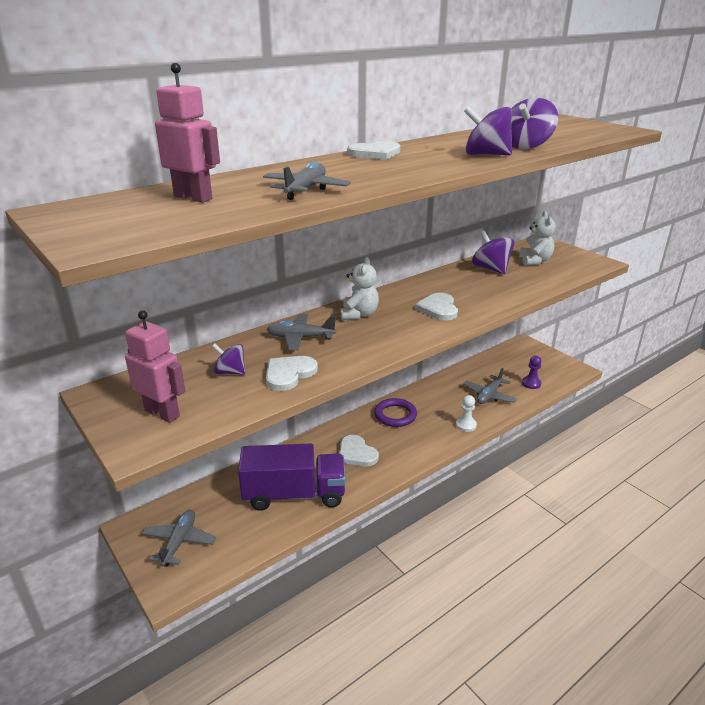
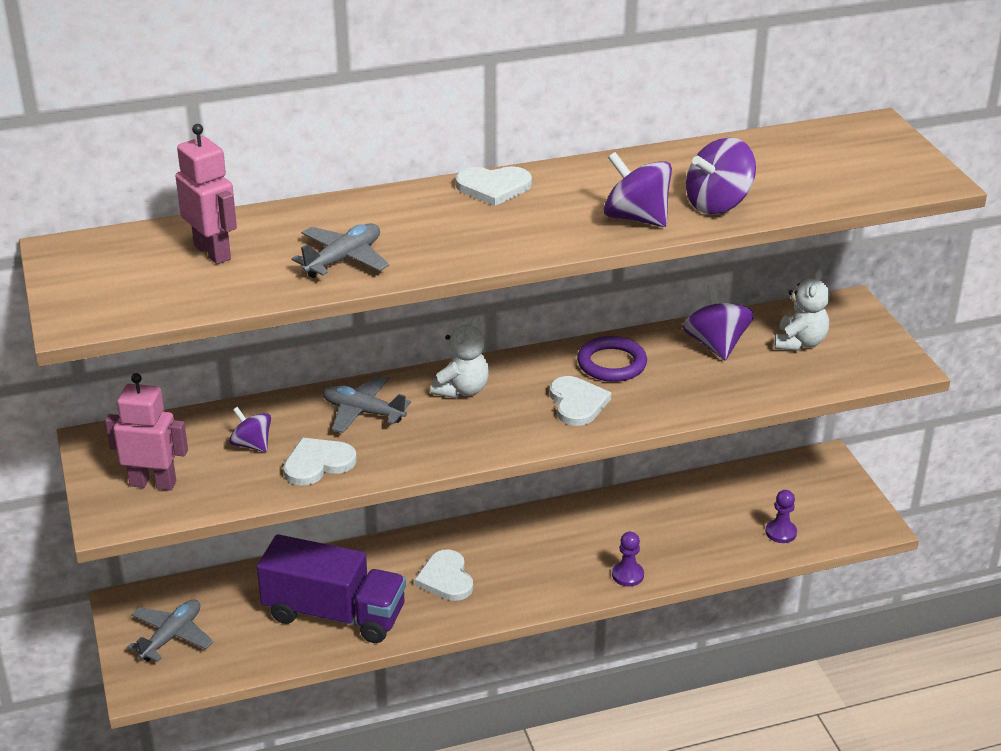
camera: 20 degrees right, 5 degrees up
pink robot [125,310,185,423] -> pink robot turned 45 degrees counterclockwise [105,373,188,491]
purple ring [374,398,417,427] -> purple ring moved to [577,336,647,382]
white heart [415,293,458,321] -> white heart turned 150 degrees clockwise [550,376,611,426]
white pawn [456,395,477,432] -> purple pawn [612,532,644,586]
grey plane [463,368,517,404] -> none

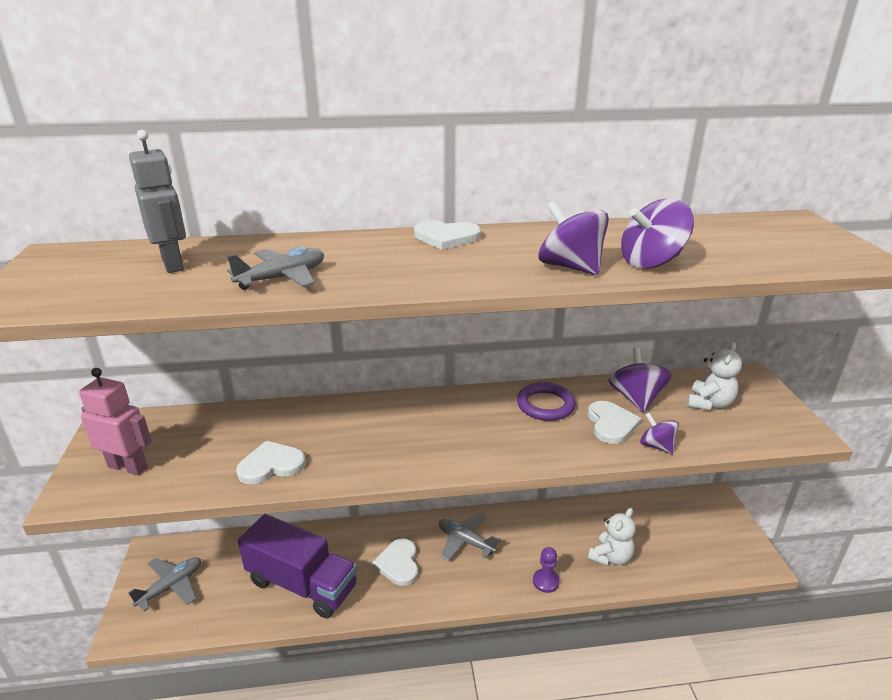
camera: 10 degrees right, 5 degrees down
pink robot [175,124,237,264] -> grey robot [129,130,186,273]
purple spinning top [229,407,271,452] -> purple spinning top moved to [640,413,679,454]
grey plane [322,375,411,433] -> grey plane moved to [439,512,501,561]
white teddy bear [431,316,489,398] -> white teddy bear moved to [588,508,636,566]
white heart [550,376,611,426] -> white heart moved to [588,401,642,444]
purple pawn [765,490,797,543] -> none

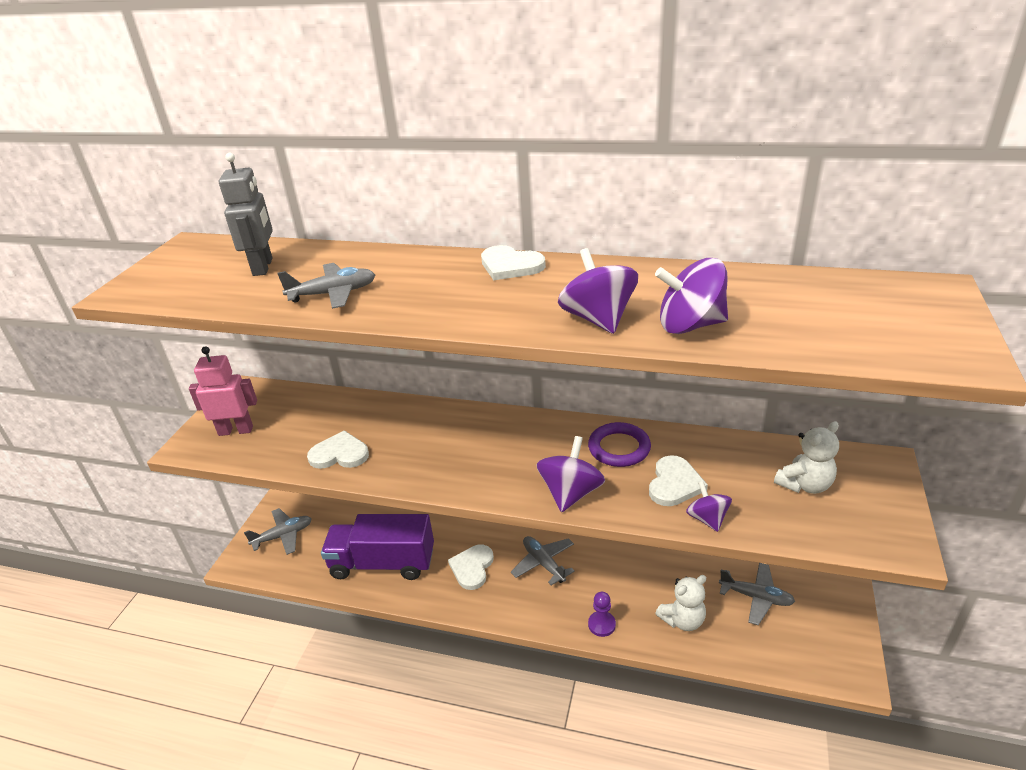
camera: 25 degrees right, 5 degrees up
pink robot [79,368,152,475] -> pink robot turned 45 degrees counterclockwise [189,346,257,436]
purple truck [238,514,357,618] -> purple truck turned 135 degrees clockwise [321,514,434,580]
purple spinning top [608,347,672,412] -> purple spinning top moved to [536,436,605,512]
none -> grey plane [719,563,795,625]

